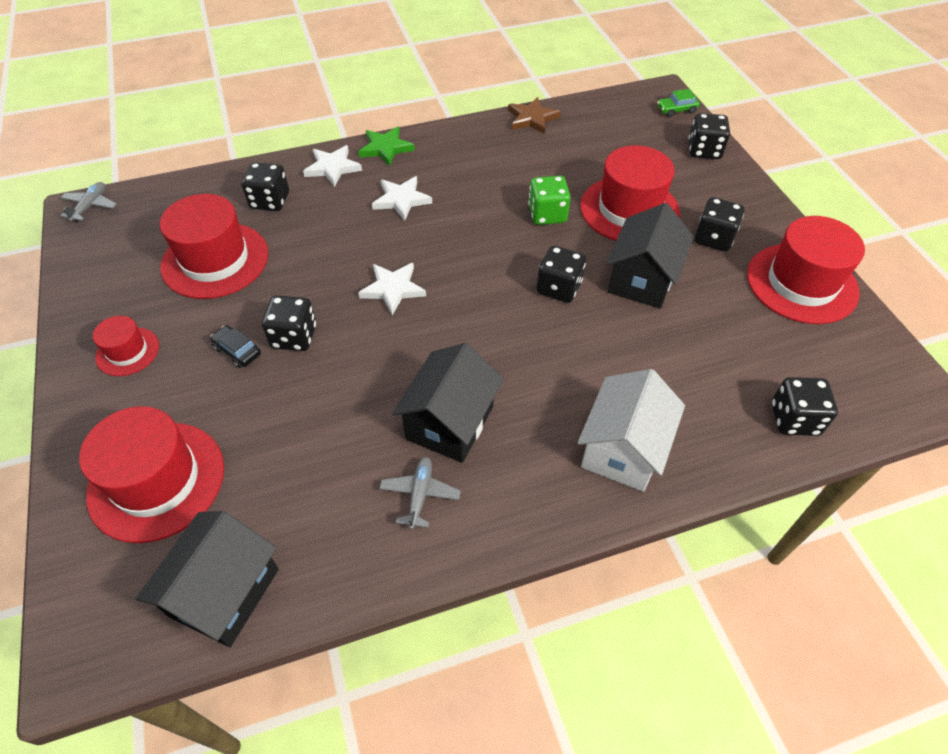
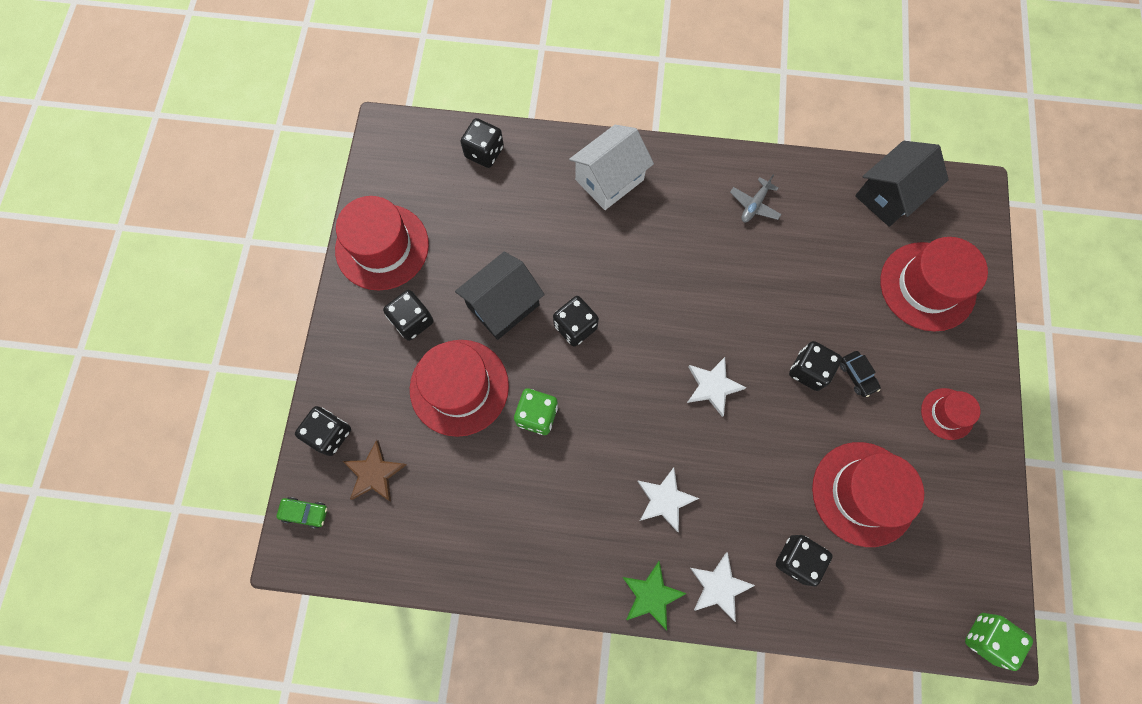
camera: 155 degrees left, 20 degrees up
grey plane [60,182,117,222] -> green dice [965,613,1033,671]
black house [392,343,504,463] -> none
brown star [508,97,561,134] -> brown star moved to [343,440,407,501]

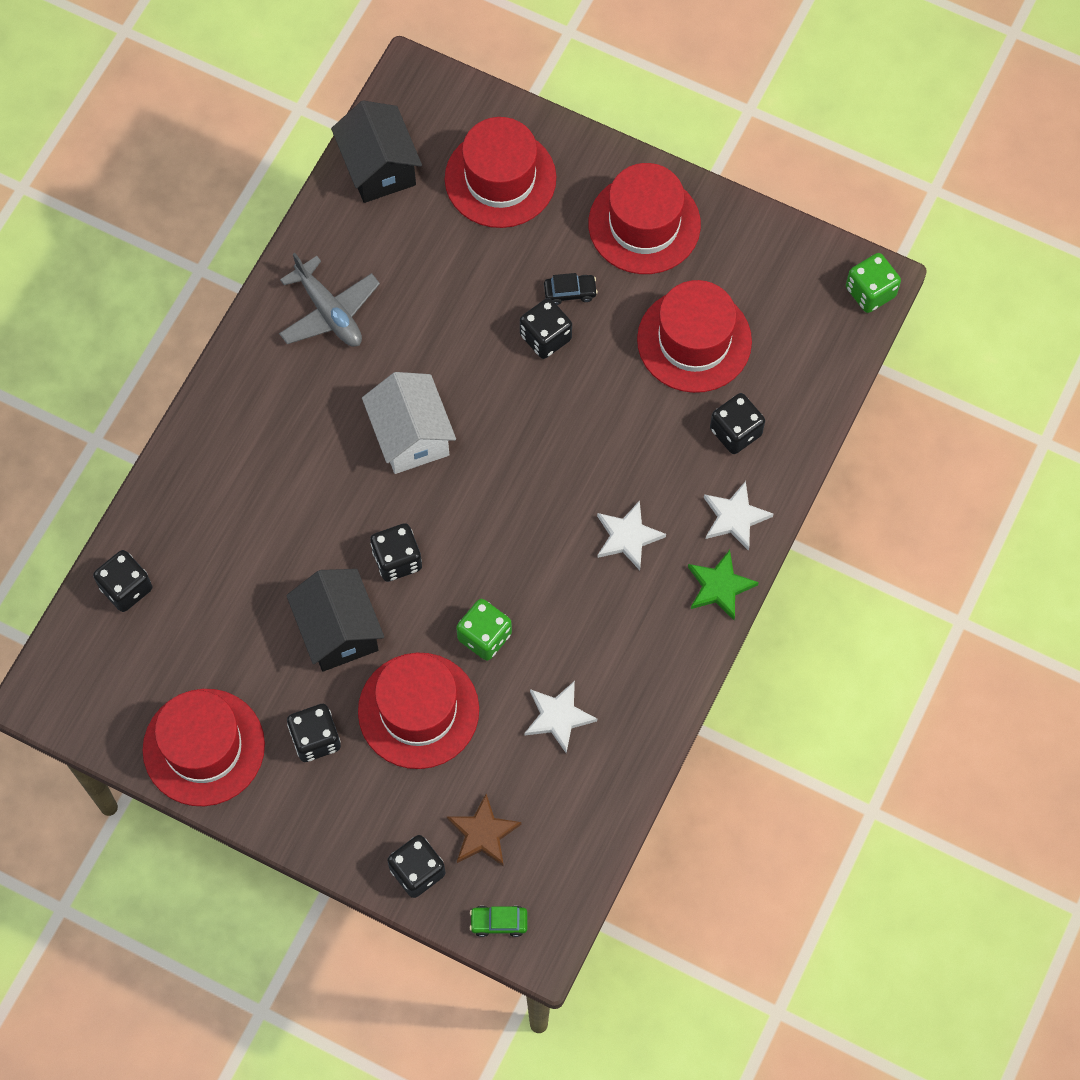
camera: 70 degrees left, 5 degrees down
green car [276,497,327,528] -> green car turned 120 degrees counterclockwise [470,906,527,937]
white house [569,125,654,210] -> white house moved to [362,372,456,474]
white star [687,357,747,417] -> white star moved to [525,681,597,753]
grey plane [730,175,782,222] -> grey plane [279,253,380,347], size x1.65
red hat [921,388,981,440] -> red hat [588,163,701,274], size x1.90

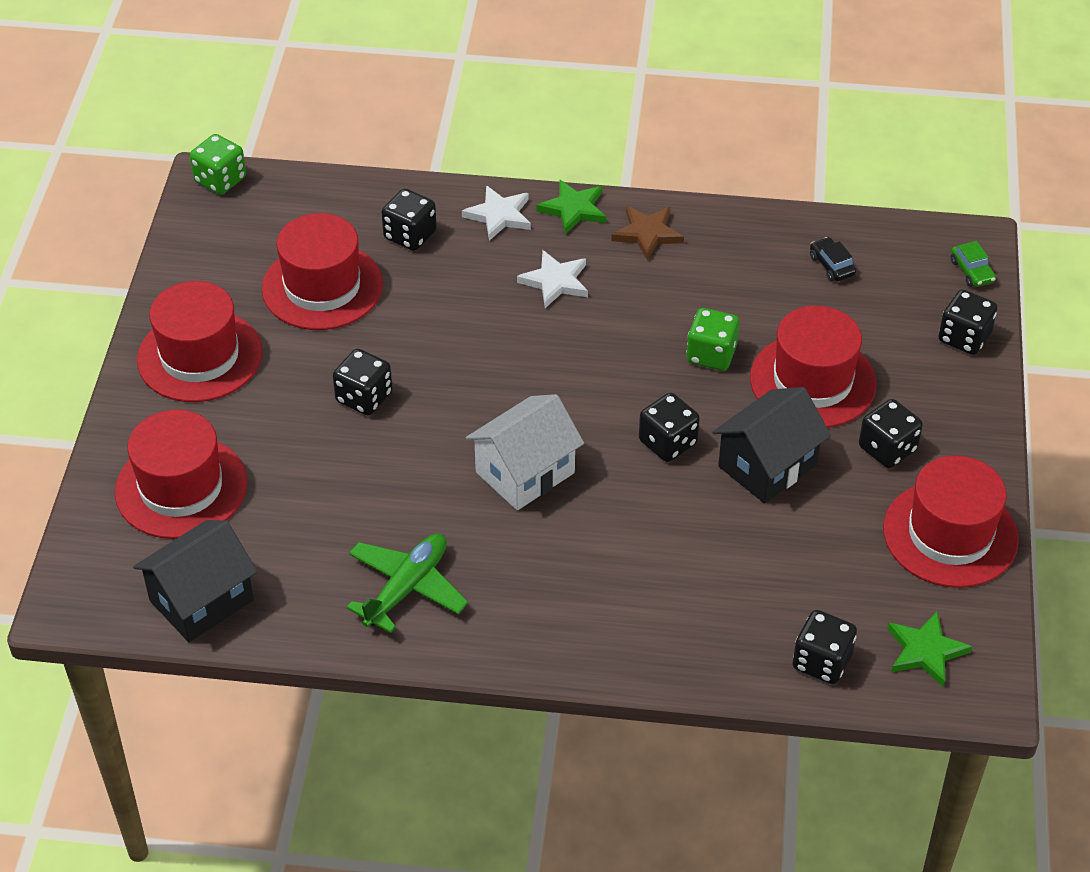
camera: 110 degrees left, 20 degrees down
grey plane [279,253,380,347] -> green plane [346,533,468,633]
brown star [447,794,522,867] -> brown star moved to [611,206,684,260]
white star [525,681,597,753] -> none
black car [544,273,598,305] -> black car moved to [810,237,856,282]
none -> green star [887,611,973,687]

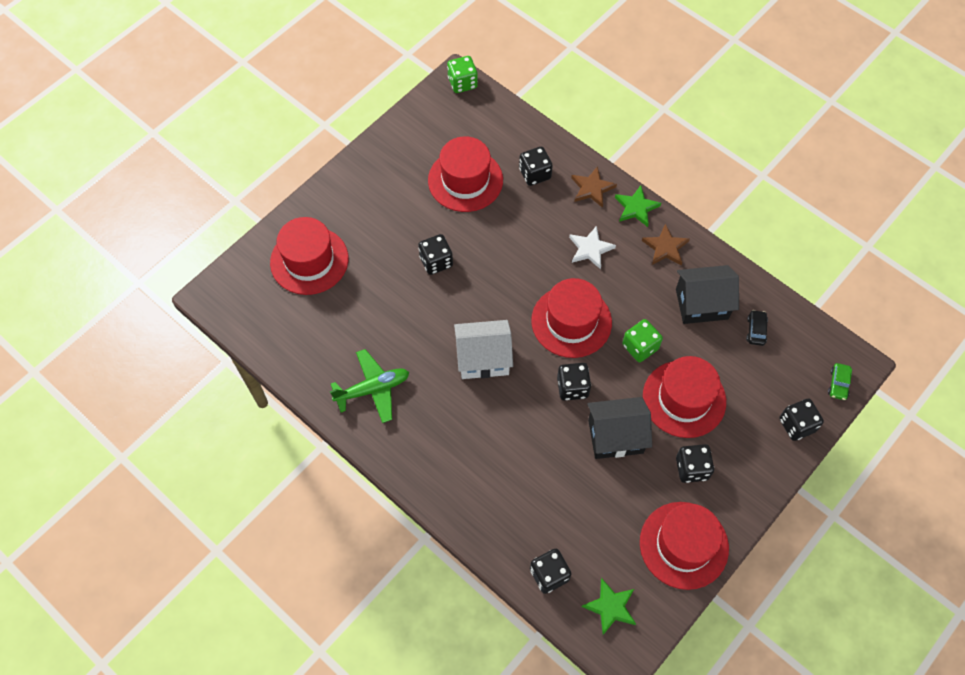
camera: 35 degrees right, 15 degrees up
black house [133,520,257,642] -> black house moved to [676,265,739,324]
red hat [137,281,262,402] -> red hat moved to [531,278,612,358]
white star [462,185,531,241] -> brown star [571,166,617,208]

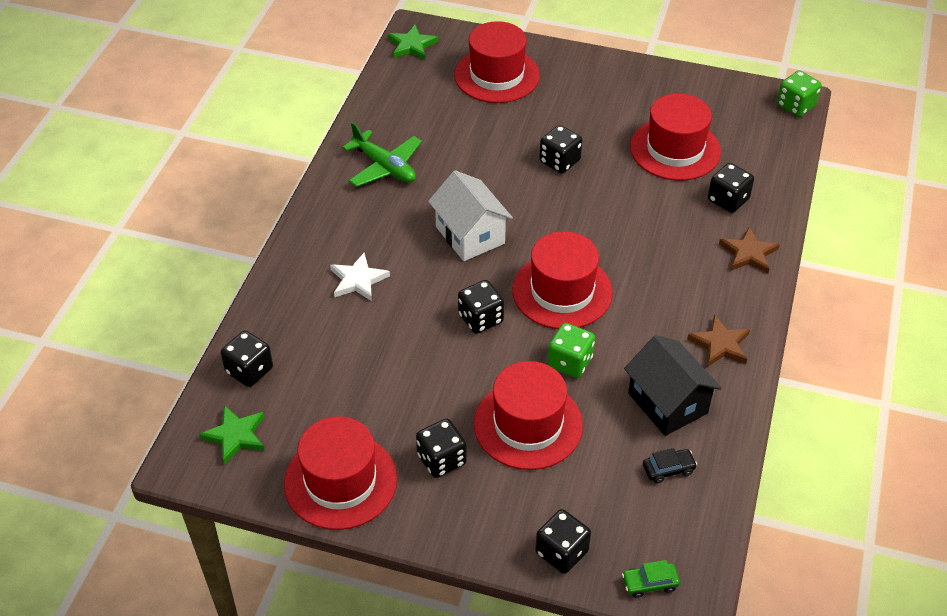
camera: 65 degrees right, 15 degrees down
white star [569,226,616,269] -> white star moved to [330,253,390,301]
black house [587,397,652,459] -> none
green star [615,185,661,227] -> green star moved to [388,25,438,60]

